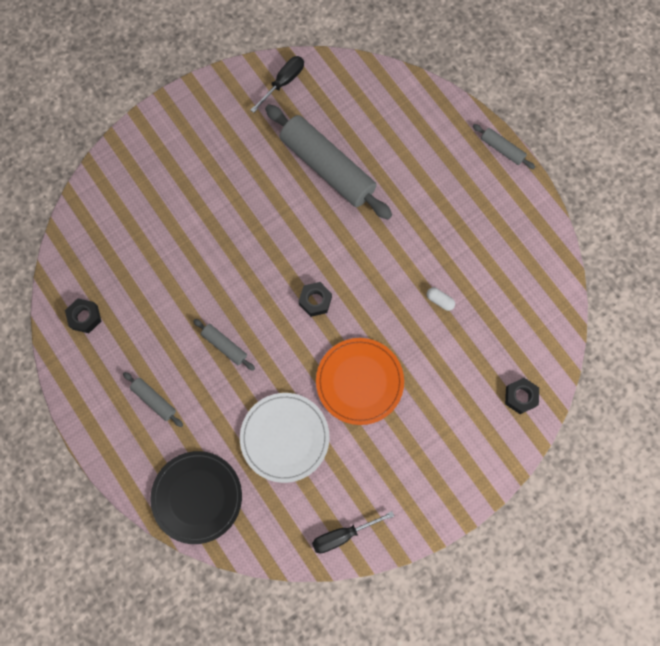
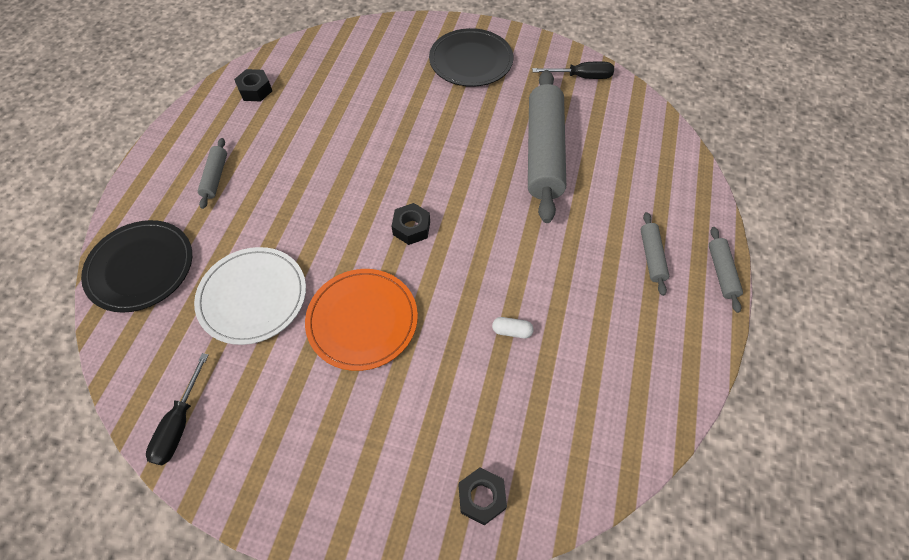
camera: 50 degrees right, 15 degrees down
grey rolling pin [193,319,255,371] -> grey rolling pin moved to [641,212,669,296]
black screwdriver [312,511,394,553] -> black screwdriver turned 105 degrees counterclockwise [146,353,209,465]
white capsule [427,287,455,311] -> white capsule turned 75 degrees counterclockwise [492,317,534,338]
none -> black plate [429,28,513,87]

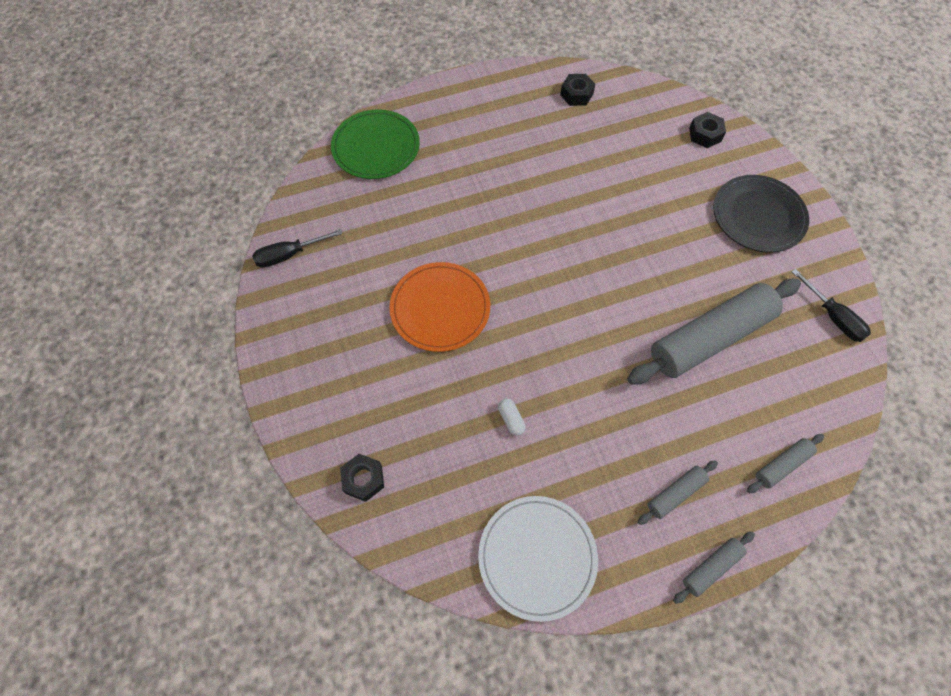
camera: 55 degrees right, 5 degrees up
black plate [81,220,192,313] -> green plate [331,109,420,179]
white plate [194,247,306,345] -> white plate moved to [478,496,598,622]
grey rolling pin [198,138,227,209] -> grey rolling pin moved to [747,434,824,493]
black nut [392,203,430,245] -> black nut moved to [689,112,726,148]

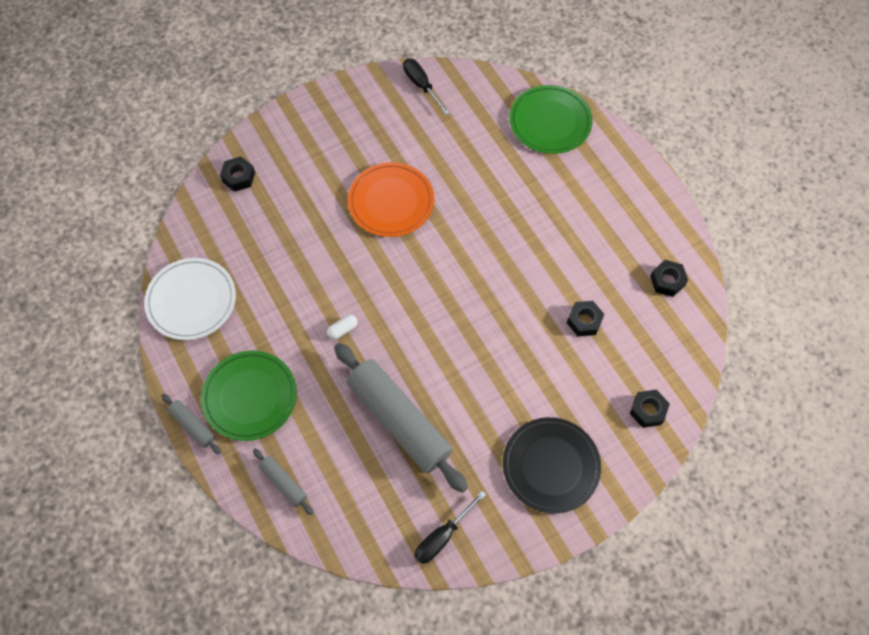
camera: 80 degrees right, 0 degrees up
white capsule [498,399,526,436] -> white capsule moved to [327,315,357,339]
grey rolling pin [638,460,718,525] -> green plate [201,351,297,441]
none -> black nut [567,301,604,336]

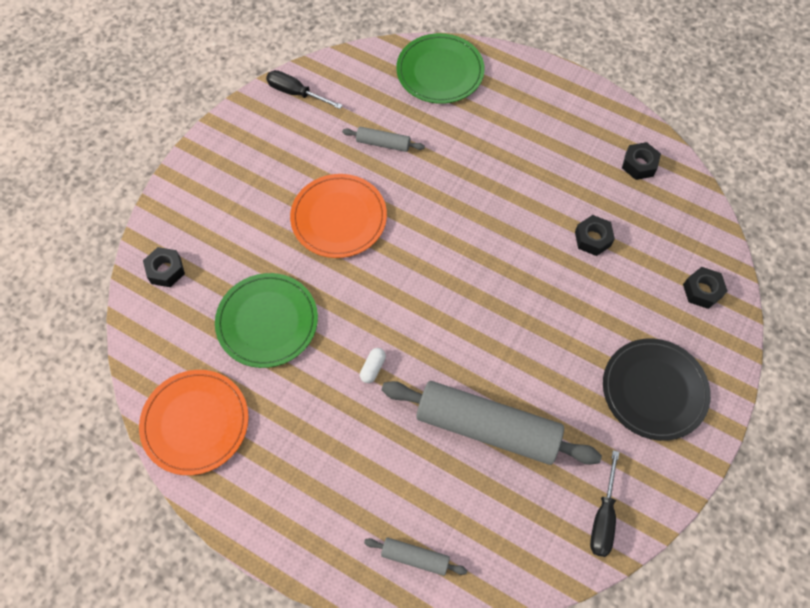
camera: 30 degrees left, 0 degrees up
white plate [144,258,236,340] -> orange plate [139,370,249,475]
grey rolling pin [162,394,221,454] -> grey rolling pin moved to [342,127,425,152]
green plate [201,351,297,441] -> green plate moved to [215,273,318,368]

